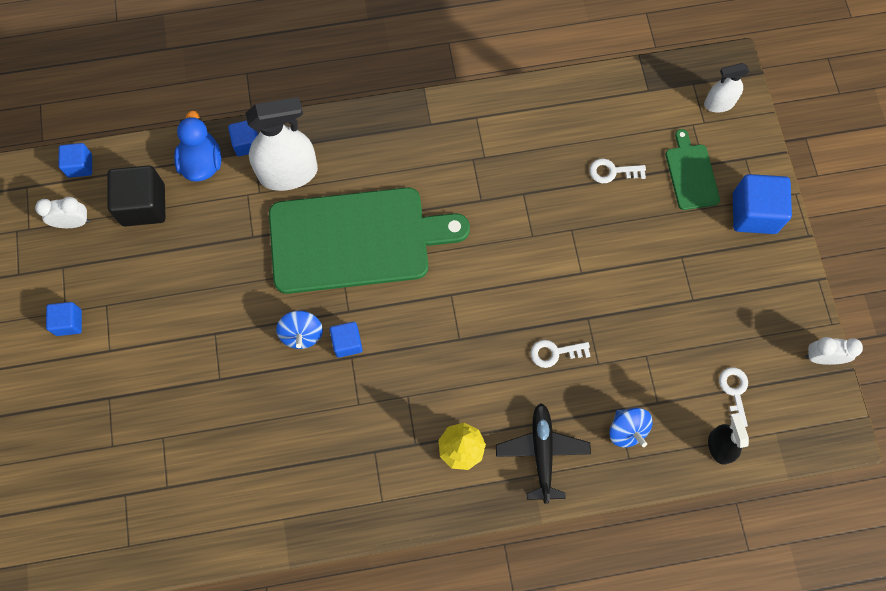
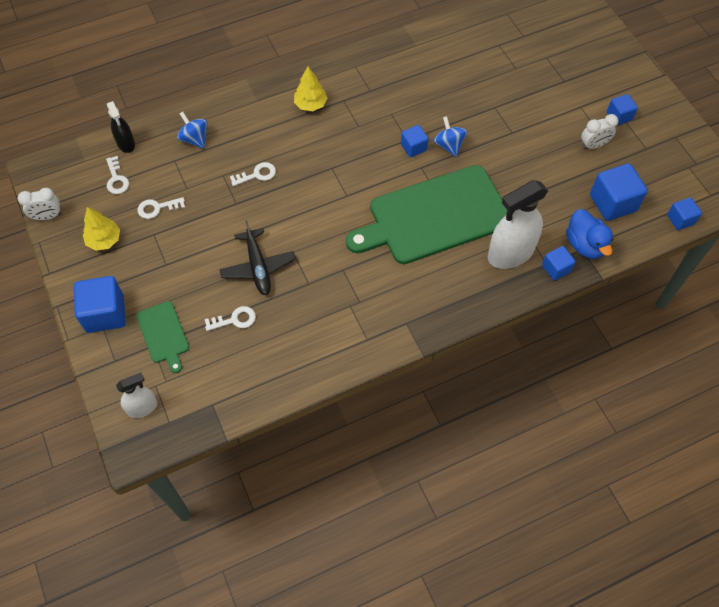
camera: 165 degrees right, 10 degrees down
white clock [35,197,90,228] -> white clock moved to [581,114,618,150]
black cube [108,165,165,227] -> blue cube [590,163,648,221]
black plane [496,403,591,504] -> black plane moved to [220,220,295,295]
none -> yellow tree [83,207,120,251]
none -> white key [138,197,185,219]

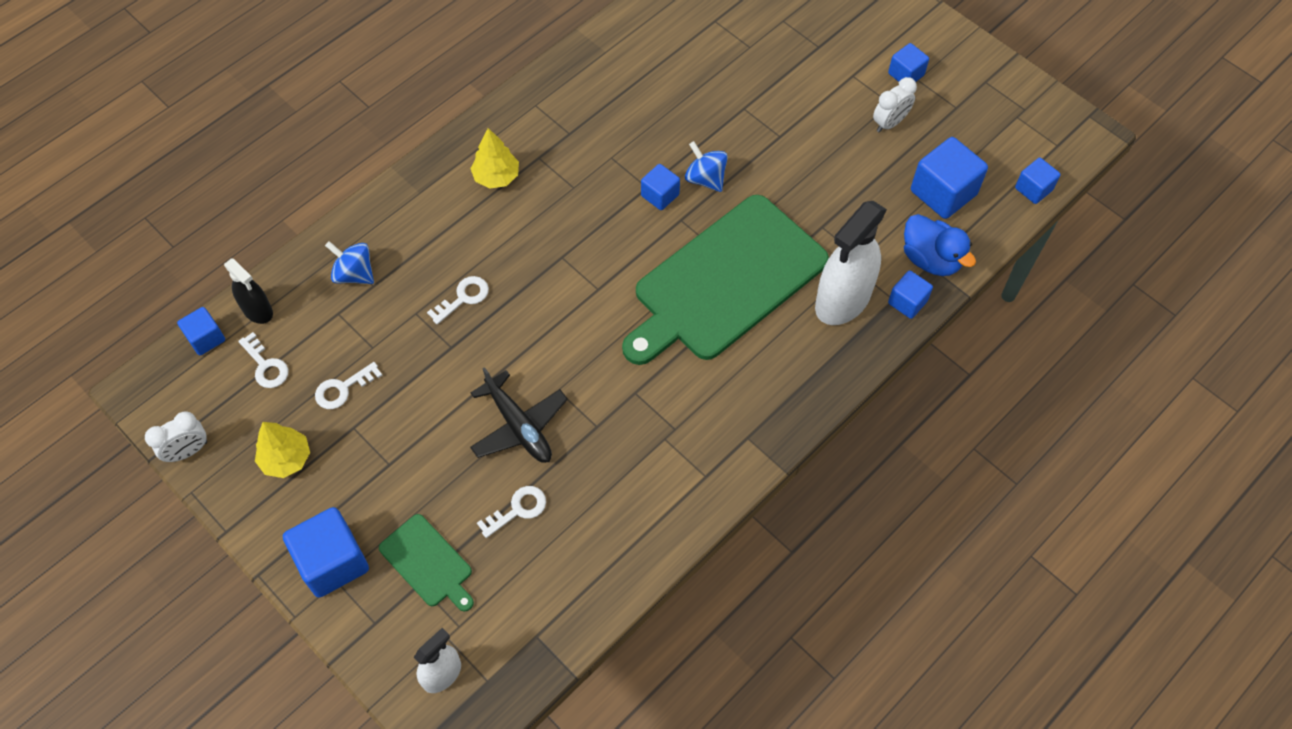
camera: 20 degrees left, 0 degrees up
none -> blue cube [177,307,225,355]

